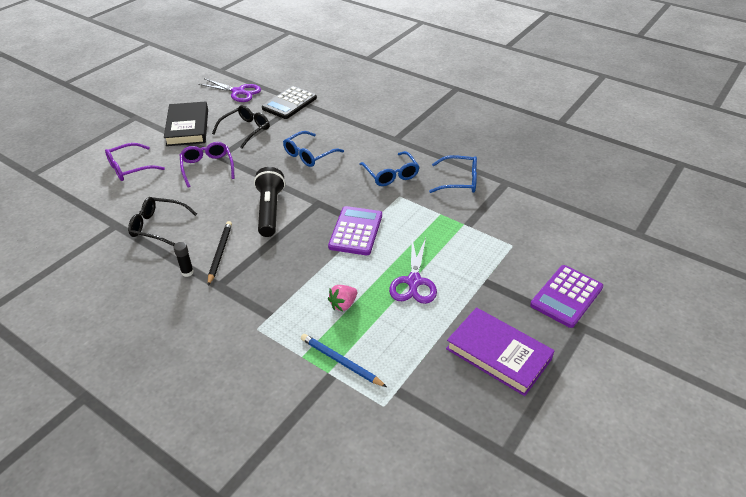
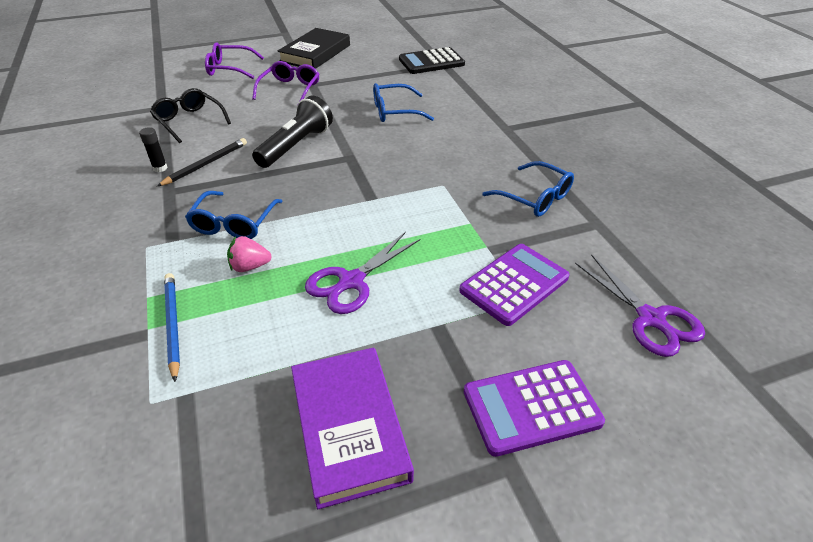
camera: 35 degrees right, 0 degrees up
purple scissors [198,78,261,102] -> purple scissors moved to [575,255,705,357]
black glasses [212,105,270,148] -> none
purple calculator [328,206,382,255] -> purple calculator moved to [459,244,570,326]
blue glasses [360,151,420,186] -> blue glasses moved to [185,191,283,239]

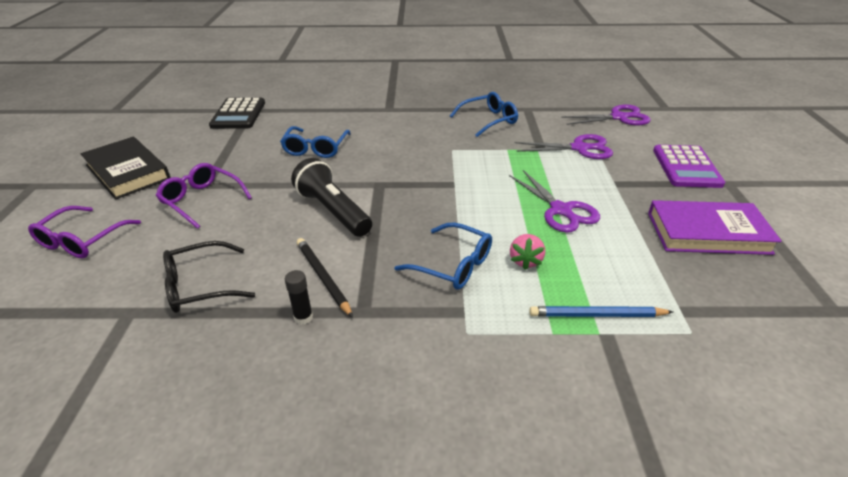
camera: 70 degrees left, 5 degrees down
purple calculator [459,244,570,326] -> purple scissors [515,134,613,159]

